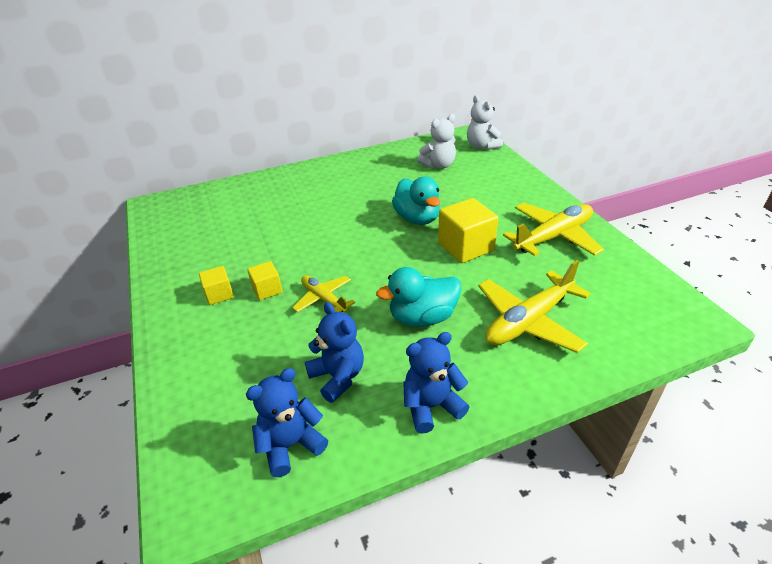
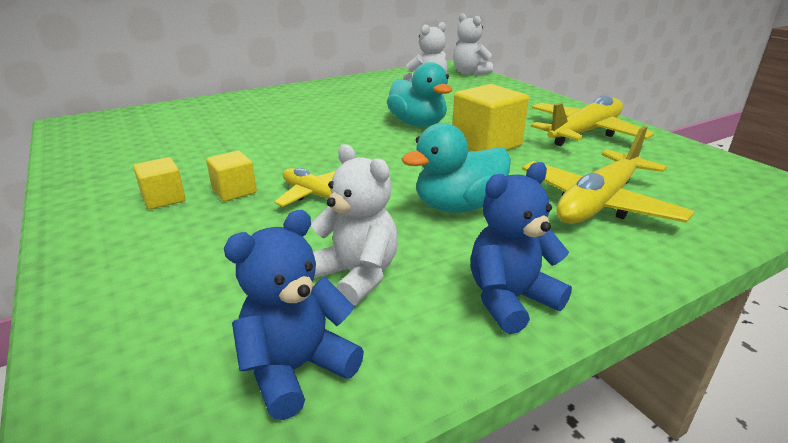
camera: 10 degrees left, 10 degrees down
blue teddy bear [305,302,364,403] -> white teddy bear [311,144,398,305]

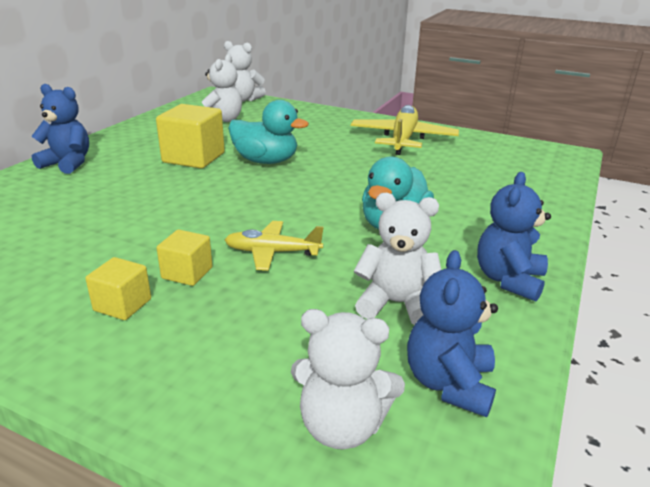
camera: 35 degrees left, 0 degrees up
yellow cube [452,84,529,151] -> yellow cube moved to [156,104,225,168]
yellow plane [522,126,694,224] -> none
none -> blue teddy bear [31,84,89,174]
none -> white teddy bear [291,309,405,449]

